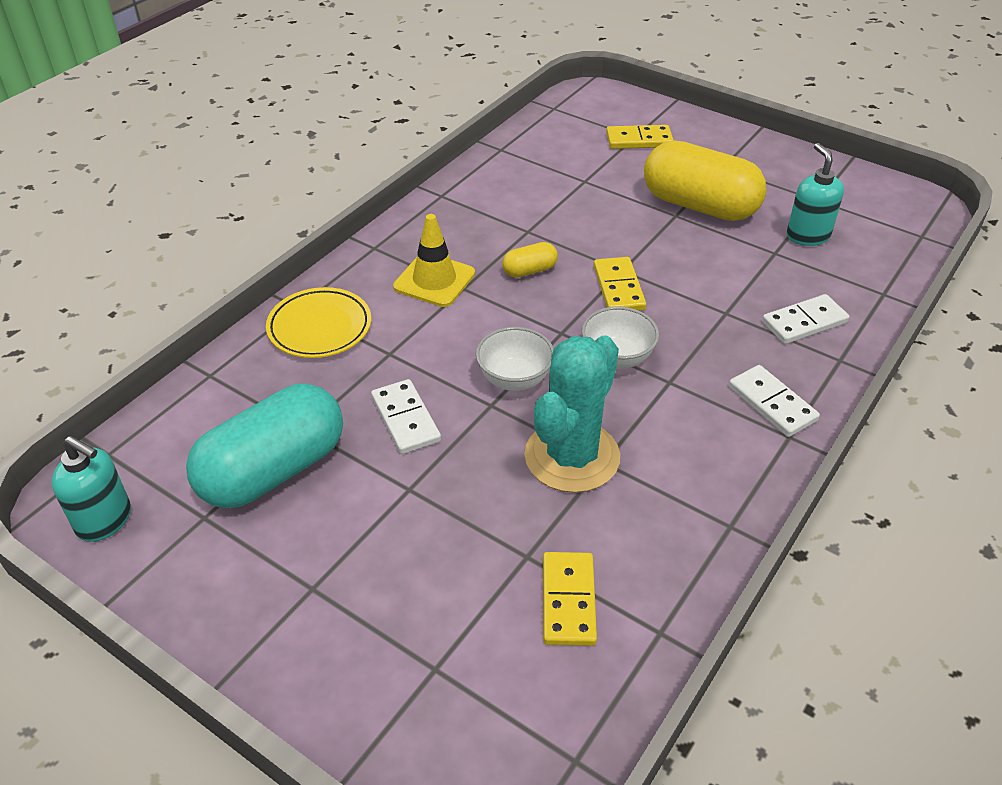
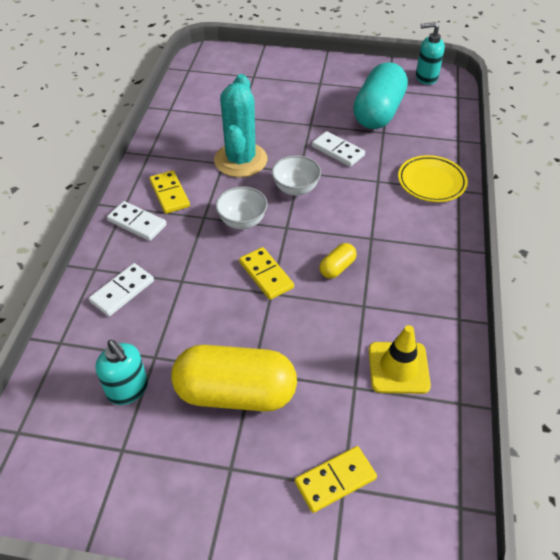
camera: 155 degrees right, 5 degrees up
yellow traffic cone [393,214,475,307] -> yellow traffic cone moved to [369,325,431,394]
yellow domino [543,552,597,646] -> yellow domino moved to [149,170,190,214]

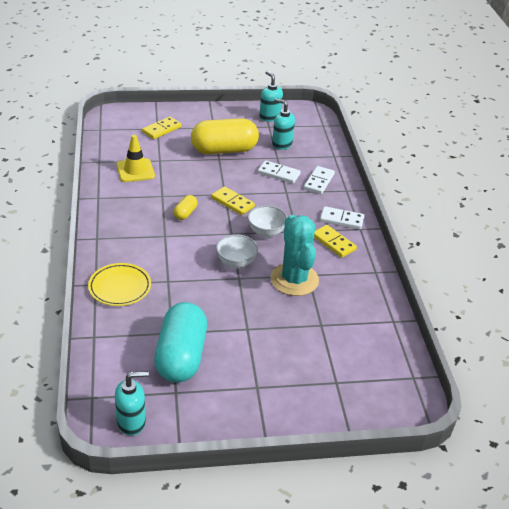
camera: 160 degrees right, 10 degrees down
white domino [312,131,365,167] -> white domino moved to [258,160,301,184]
none -> turquoise soap dispenser [259,71,283,122]

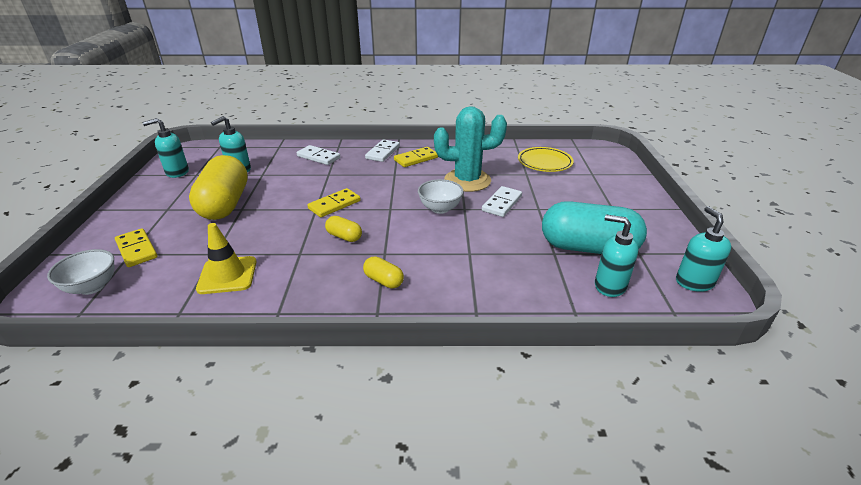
camera: 80 degrees left, 5 degrees down
yellow plate [88,263,151,306] -> yellow plate moved to [518,147,574,172]
white bowl [248,205,287,237] -> white bowl moved to [47,249,115,295]
white domino [258,160,301,184] -> white domino moved to [482,186,522,217]
none -> yellow capsule [363,256,404,289]
none -> turquoise soap dispenser [595,214,638,297]

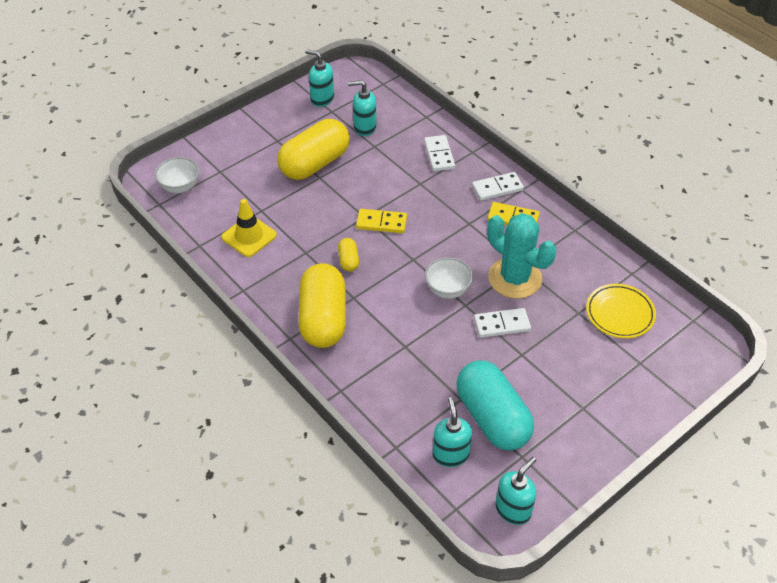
camera: 50 degrees right, 15 degrees up
yellow domino [115,228,157,267] -> none
yellow capsule [363,256,404,289] -> yellow capsule [299,263,346,348], size x2.30

